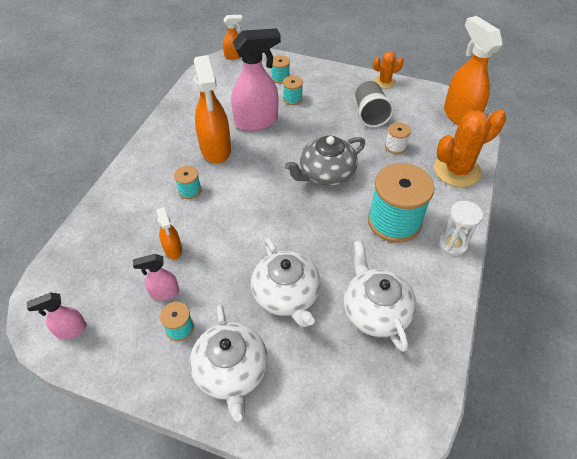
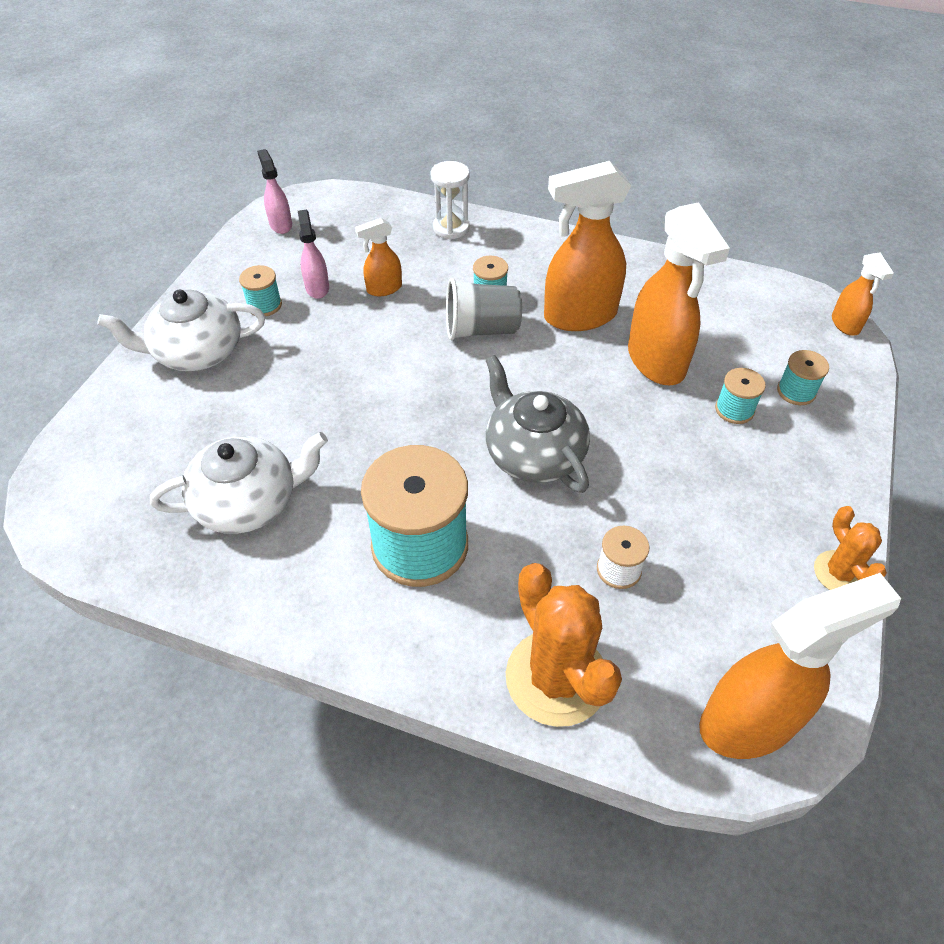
camera: 90 degrees right, 0 degrees up
pink spray bottle [231,28,281,131] -> orange spray bottle [628,202,730,385]
white teapot [251,238,321,327] -> none
grey cup [355,81,394,127] -> grey cup moved to [446,278,522,341]
white hourglass [438,201,483,256] -> white hourglass moved to [430,161,470,240]

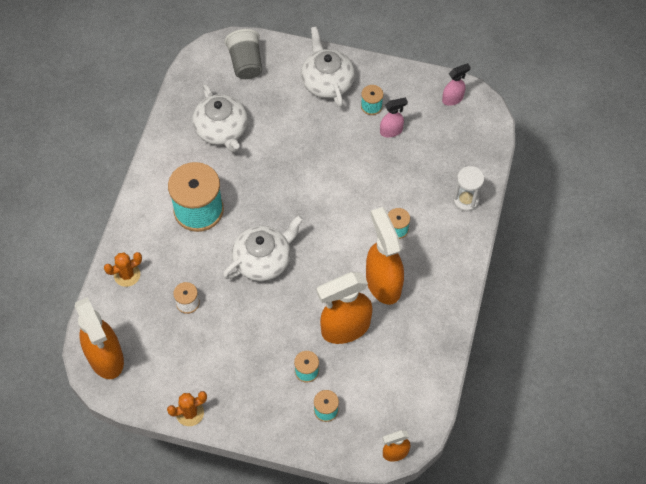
camera: 85 degrees right, 10 degrees up
orange spray bottle [355,218,402,296] -> none
grey cup [446,278,522,341] -> grey cup moved to [225,29,262,79]
grey teapot [486,355,590,493] -> white teapot [223,215,303,281]
orange cactus [506,563,622,727] -> orange cactus [104,252,142,287], size x0.55

